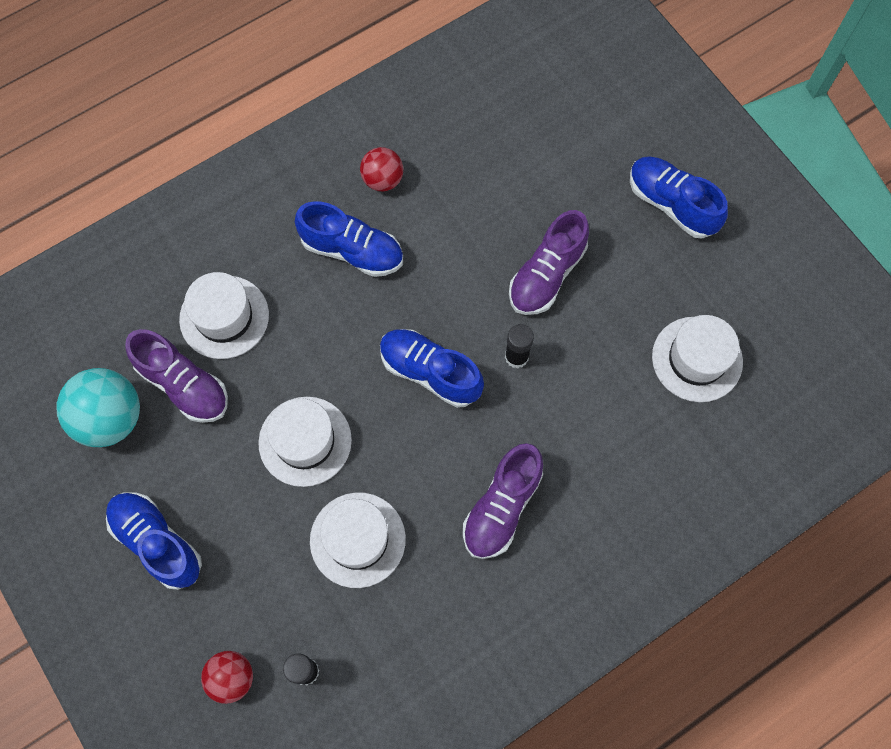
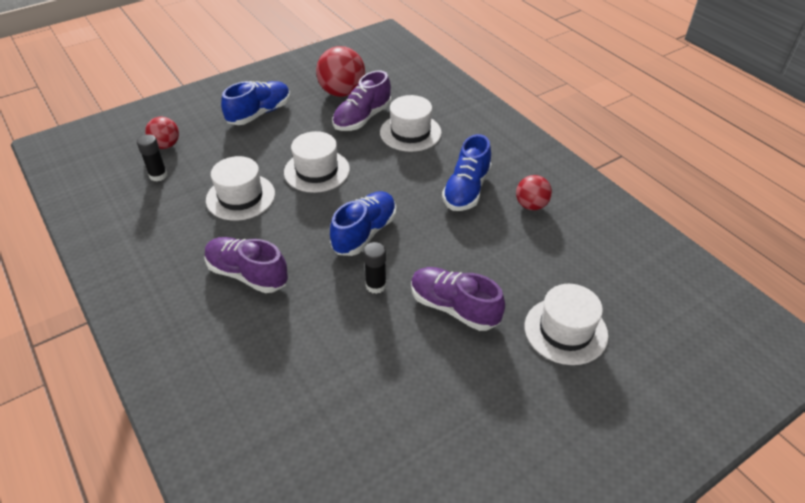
camera: 90 degrees right, 25 degrees down
turquoise ball [57,368,140,447] -> red ball [316,46,365,97]
blue shoe [630,156,728,239] -> none
white hat [652,315,743,402] -> white hat moved to [525,284,608,365]

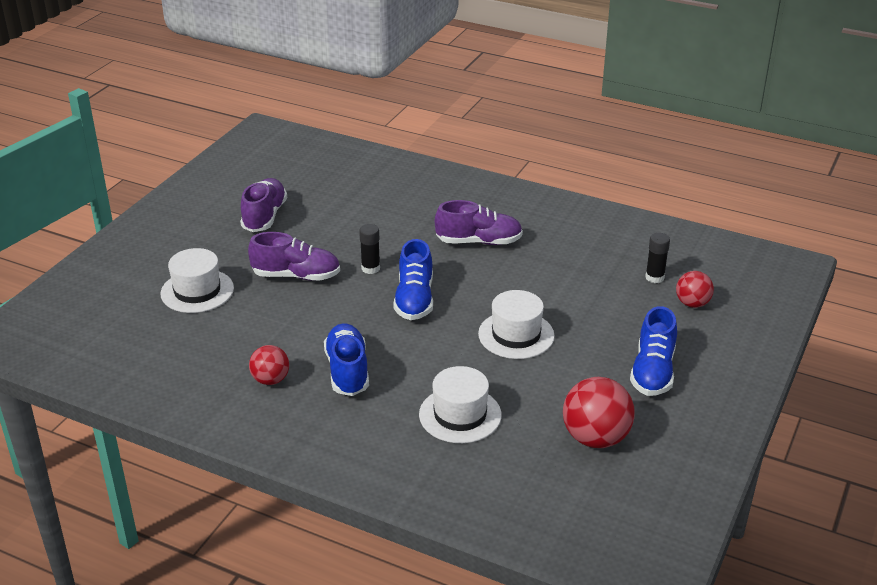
camera: 150 degrees right, 10 degrees down
white hat [206,156,275,221] -> none
purple shoe [332,71,391,131] -> purple shoe moved to [240,178,287,232]

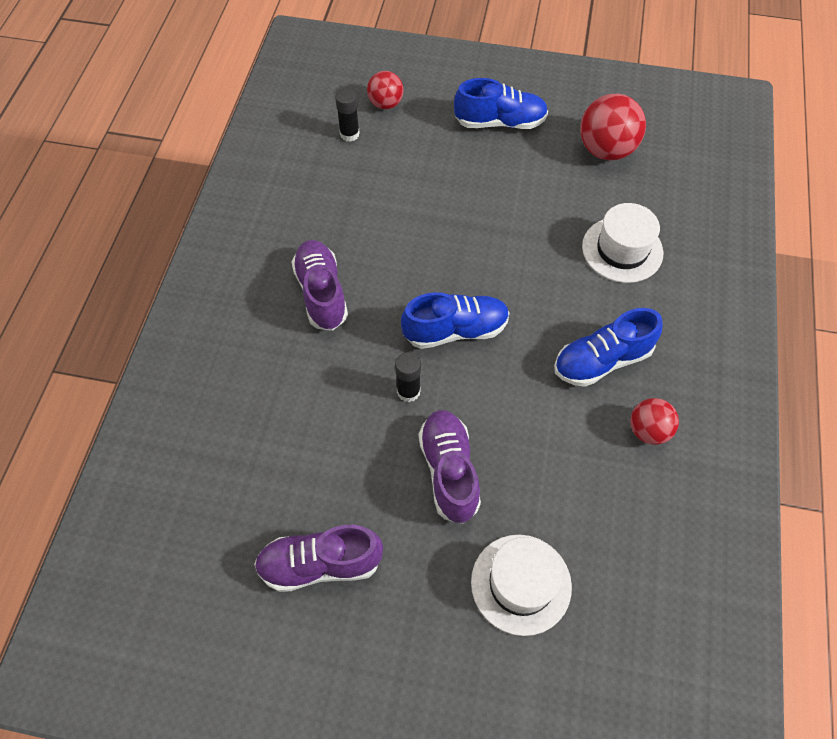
camera: 105 degrees left, 25 degrees up
white hat [478,290,555,359] -> none

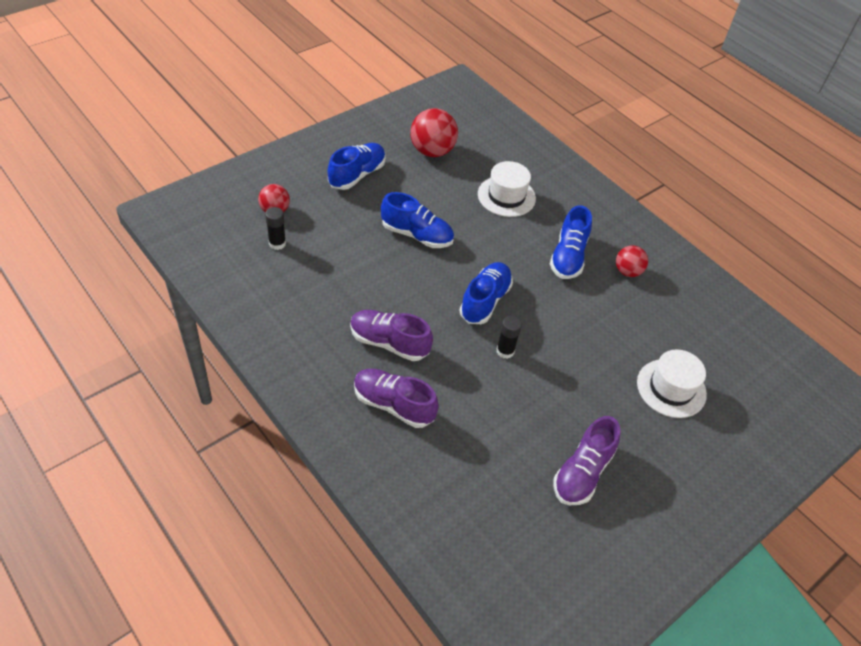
camera: 55 degrees left, 10 degrees down
purple shoe [418,410,481,524] -> purple shoe moved to [354,369,439,428]
none -> blue shoe [381,192,454,248]

